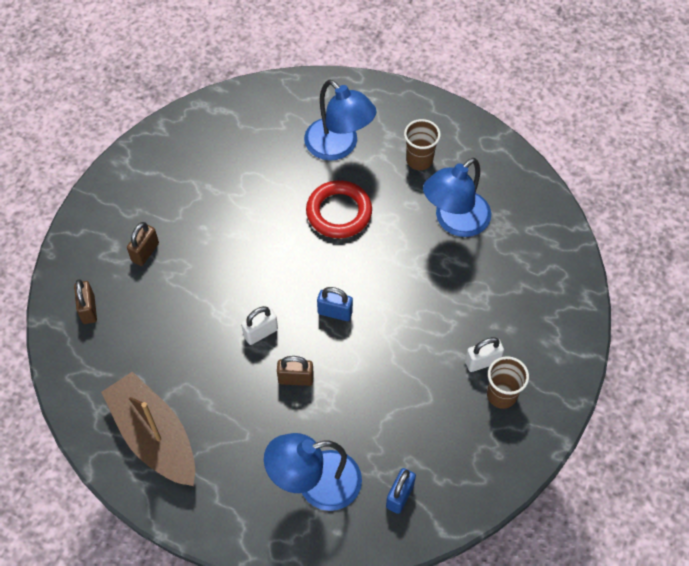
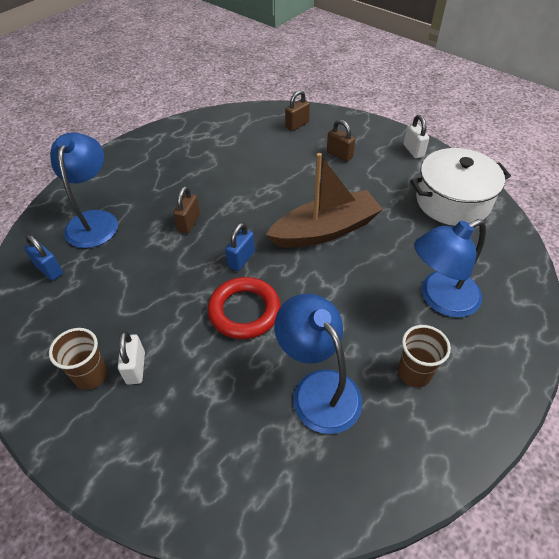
camera: 105 degrees right, 10 degrees down
brown padlock [74,279,97,324] -> brown padlock turned 45 degrees counterclockwise [285,90,310,131]
brown boat [101,372,195,486] -> brown boat moved to [266,153,383,248]
white padlock [241,306,278,345] -> white padlock moved to [403,115,429,159]
red ring [306,180,372,238] -> red ring moved to [208,277,281,339]
none -> white pot [411,148,511,226]

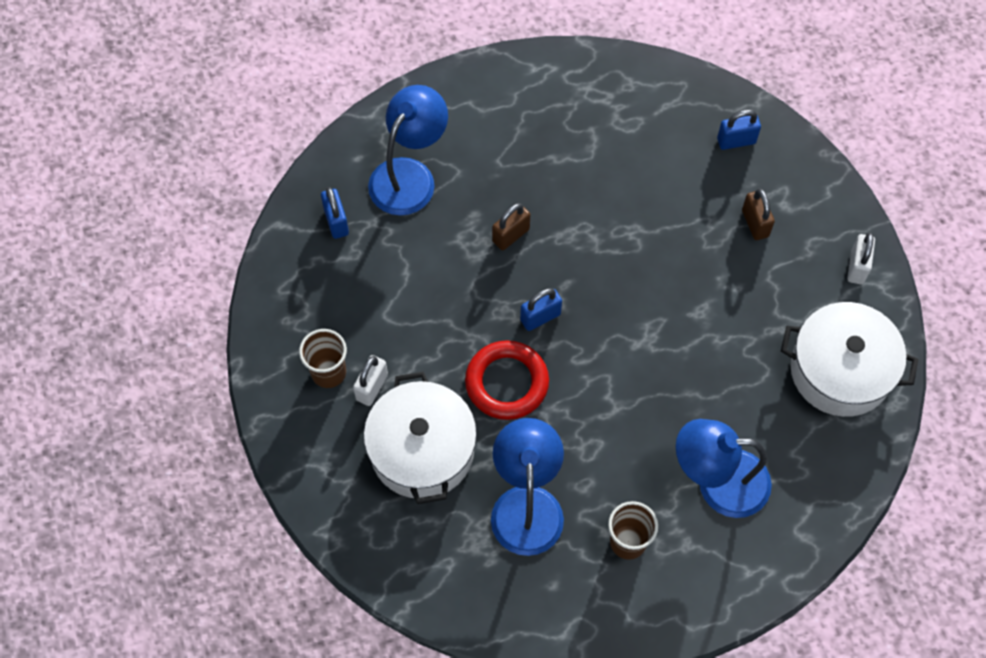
camera: 30 degrees right, 15 degrees up
brown boat [266,153,383,248] -> none
brown padlock [285,90,310,131] -> blue padlock [717,110,761,150]
none -> white pot [364,371,477,504]

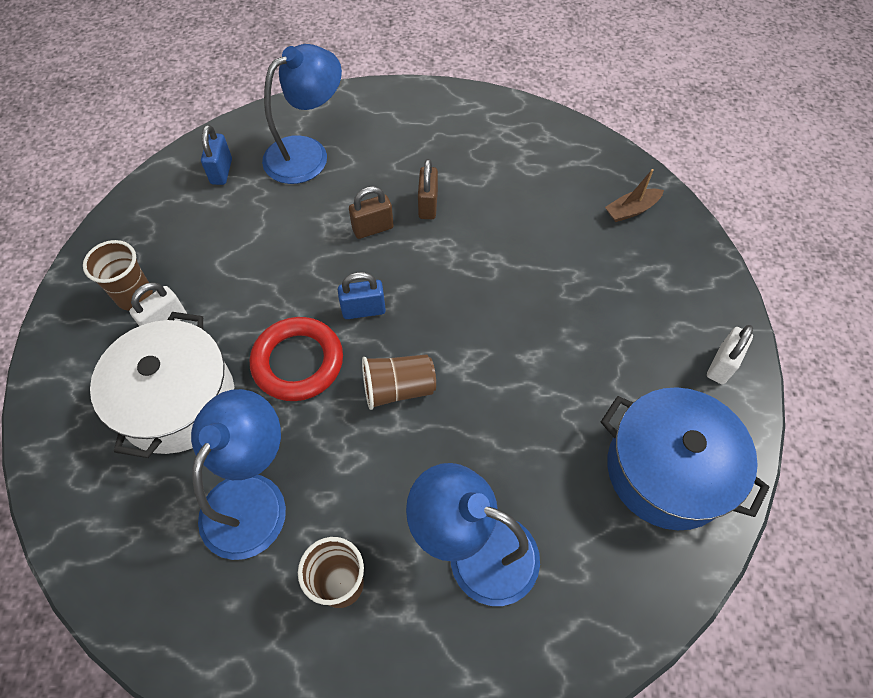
camera: 20 degrees right, 5 degrees down
blue padlock [717,110,761,150] -> brown boat [605,169,664,222]
brown padlock [742,189,775,240] -> brown padlock moved to [418,159,438,219]
white pot [781,302,918,417] -> blue pot [601,387,770,530]
none -> brown cup [362,354,436,410]

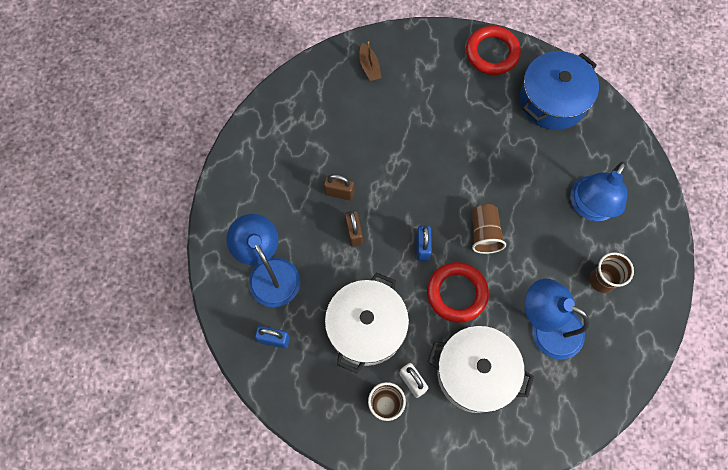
camera: 80 degrees left, 10 degrees up
white padlock [707,325,753,384] -> red ring [466,26,521,75]
none -> white pot [325,272,409,373]

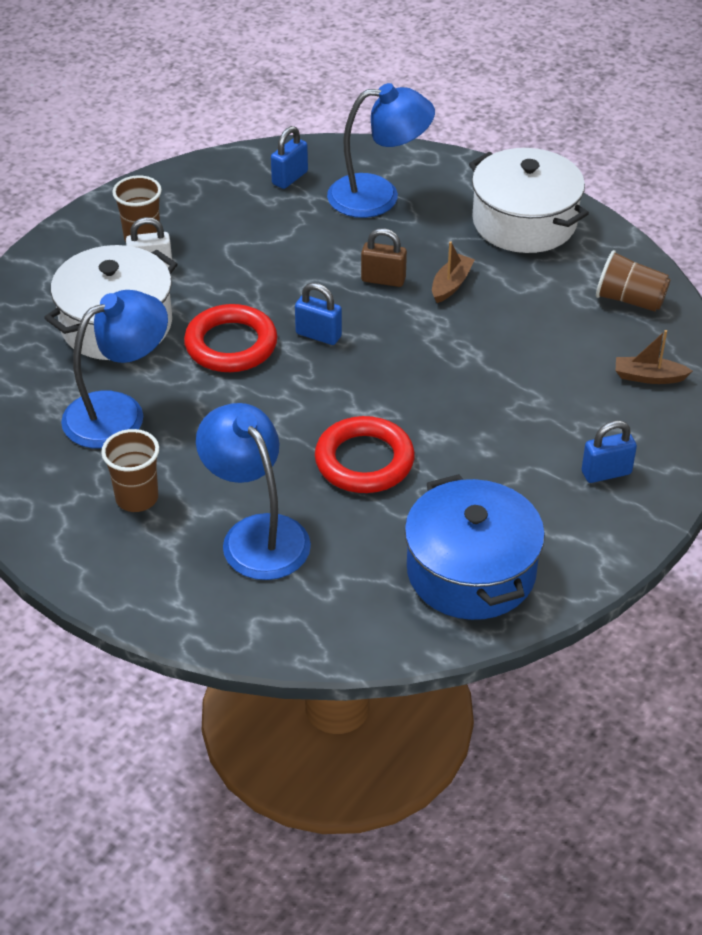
camera: 115 degrees right, 25 degrees down
brown padlock [324,174,354,200] -> brown boat [432,241,475,303]
white pot [325,272,409,373] -> white pot moved to [469,148,589,253]
red ring [466,26,521,75] -> red ring moved to [315,416,415,493]
brown cup [472,204,506,254] -> brown cup moved to [596,250,671,312]
none -> blue padlock [582,420,637,483]

